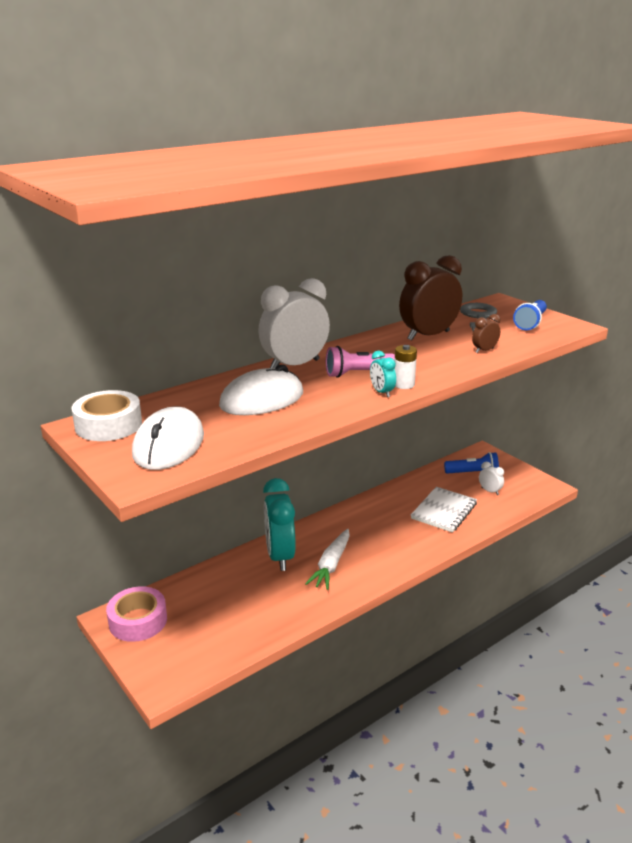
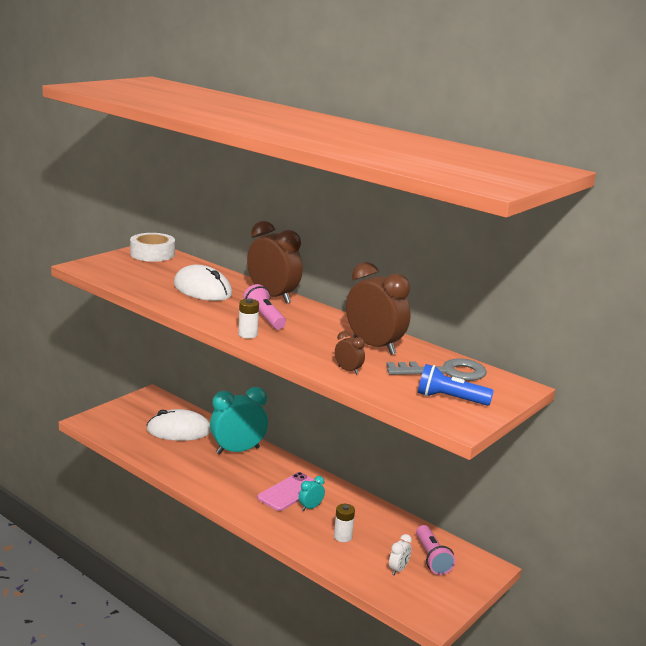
camera: 75 degrees right, 5 degrees down
pink tape [106,586,167,642] -> none
white mouse [132,407,204,470] -> white mouse moved to [147,409,211,441]
white clock [258,278,330,368] -> brown clock [247,221,302,304]
white carrot [305,529,350,590] -> none
turquoise clock [370,351,396,397] -> turquoise clock moved to [299,476,325,511]
white notebook [411,487,477,533] -> white battery [334,504,355,542]
blue flashlight [444,452,499,474] -> pink flashlight [416,525,456,575]
none -> pink phone [257,472,321,511]

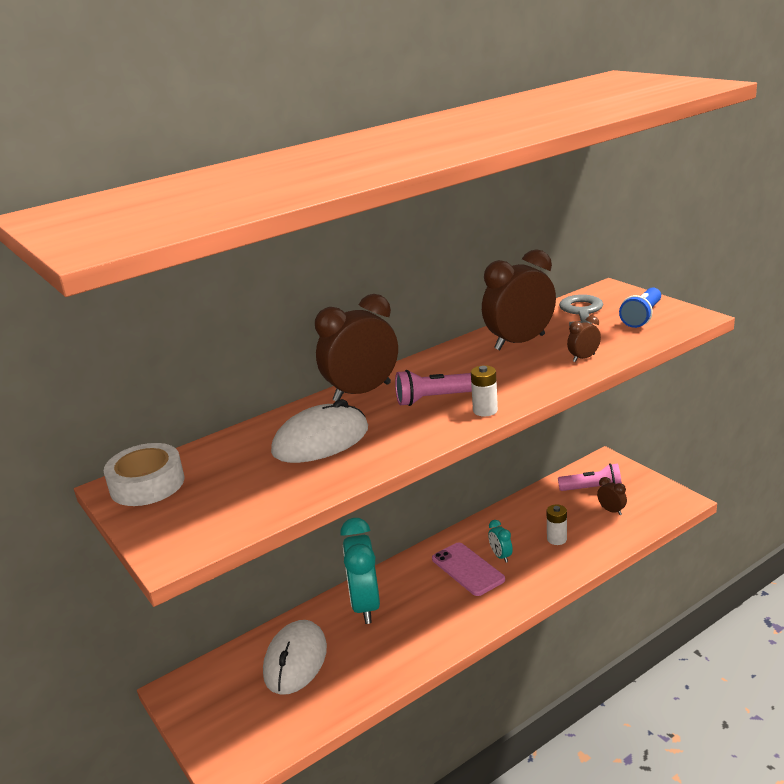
camera: 70 degrees left, 5 degrees up
white clock [389,534,412,575] -> brown clock [597,477,627,515]

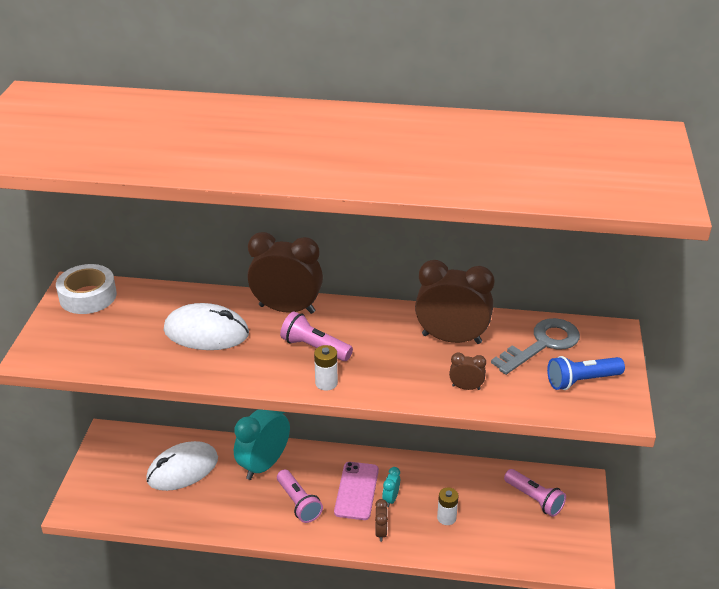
camera: 40 degrees right, 10 degrees up
brown clock [597,477,627,515] -> brown clock moved to [375,499,388,542]
none -> pink flashlight [277,469,323,523]

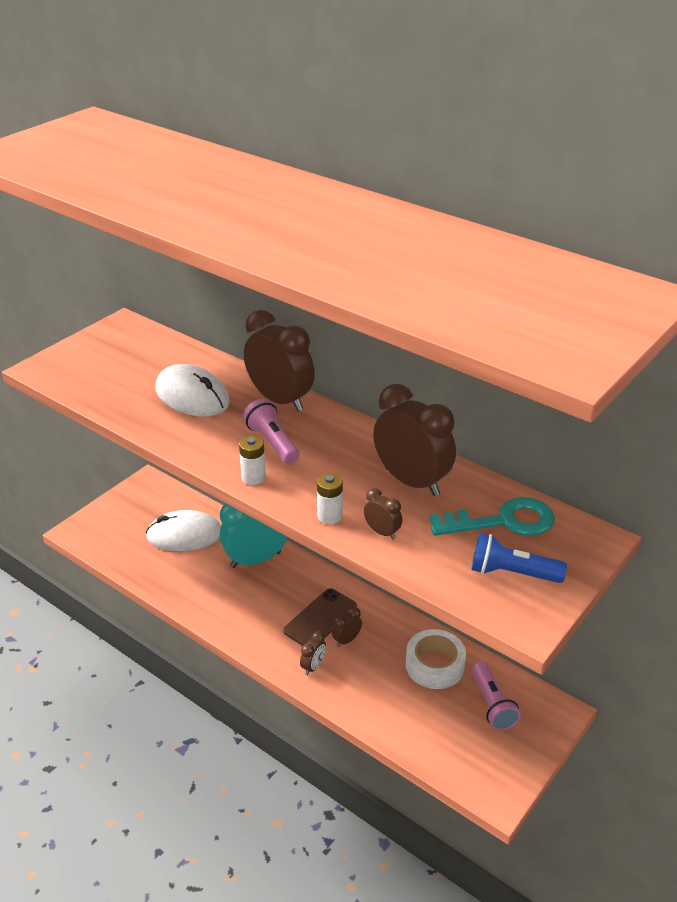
camera: 30 degrees right, 0 degrees up
white tape [56,264,117,314] -> white tape moved to [406,629,466,689]
pink flashlight [277,469,323,523] -> none
pink phone [334,462,379,520] -> brown phone [283,588,357,646]
turquoise clock [382,467,400,507] -> brown clock [332,607,362,647]
white battery [437,487,459,525] -> white battery moved to [317,473,343,524]
grey key [491,318,580,375] -> turquoise key [429,497,555,536]

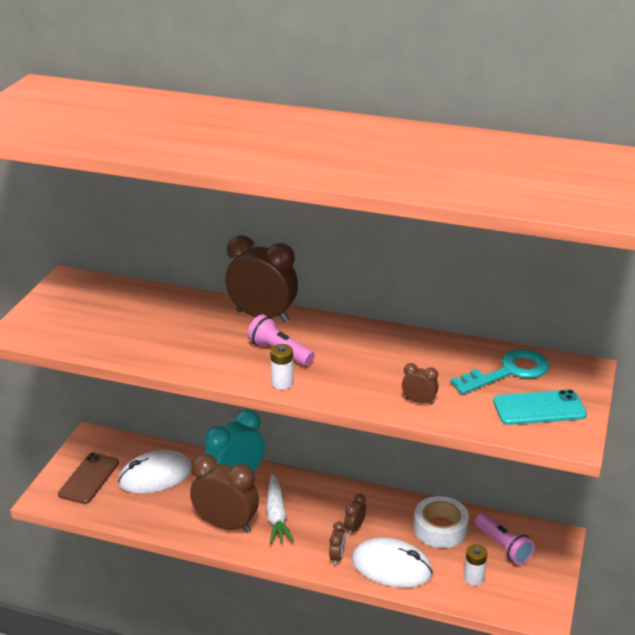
camera: 20 degrees left, 5 degrees down
white mouse [156,364,230,416] -> white mouse moved to [351,537,433,588]
brown phone [283,588,357,646] -> brown phone moved to [58,453,119,504]
white battery [317,473,343,524] -> white battery moved to [464,544,487,586]
brown clock [373,384,456,496] -> brown clock moved to [190,454,259,533]
blue flashlight [471,533,567,583] -> turquoise phone [493,389,587,425]
none -> white carrot [266,473,294,544]

